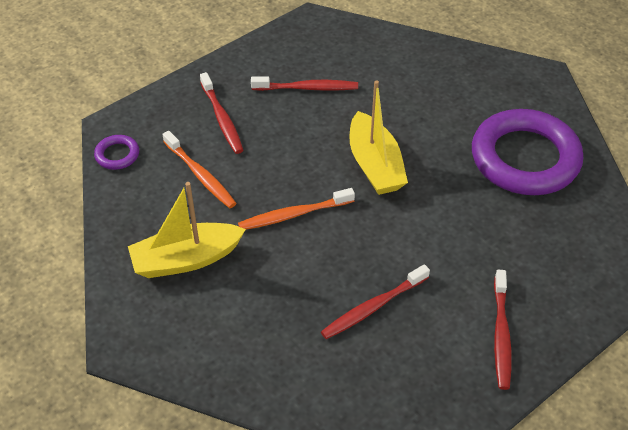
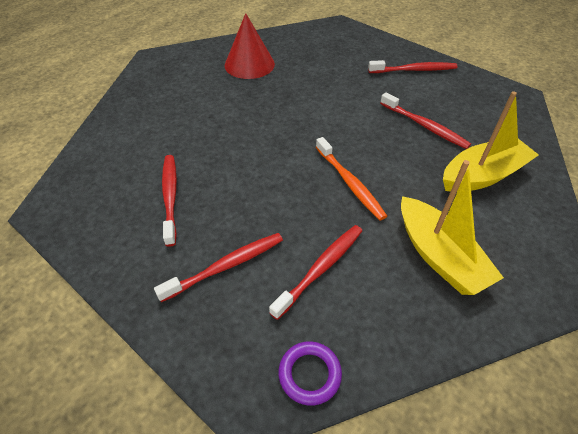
camera: 100 degrees left, 0 degrees up
orange toothbrush [162,131,236,208] -> red toothbrush [269,225,362,320]
yellow boat [349,80,408,195] -> yellow boat moved to [443,91,539,192]
purple ring [472,109,583,195] -> red cone [225,13,275,79]

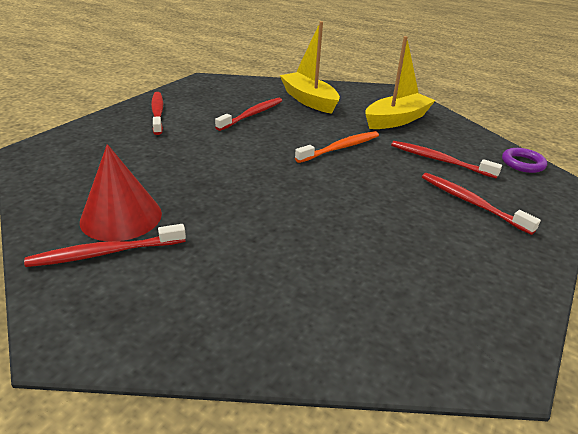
camera: 100 degrees left, 15 degrees down
red toothbrush [162,155,177,247] -> red toothbrush moved to [24,224,186,267]

